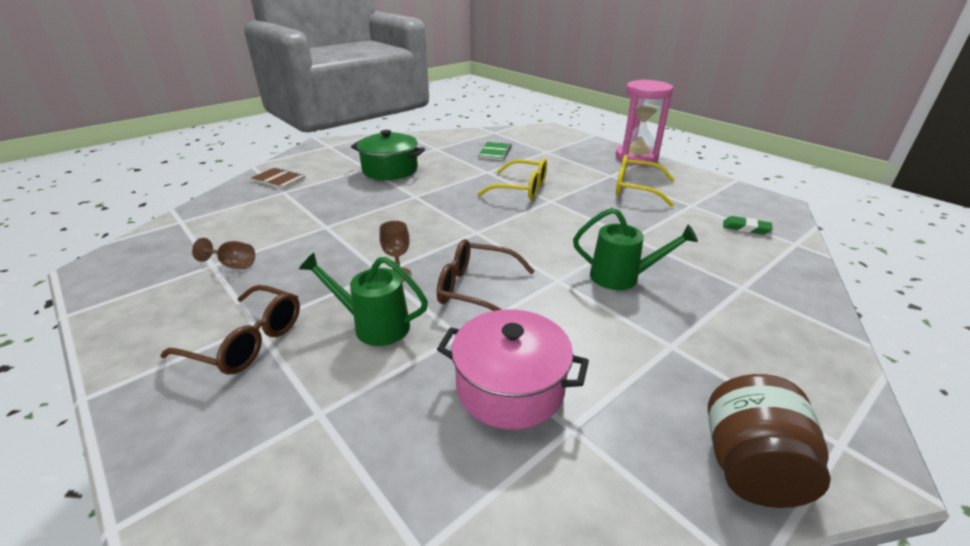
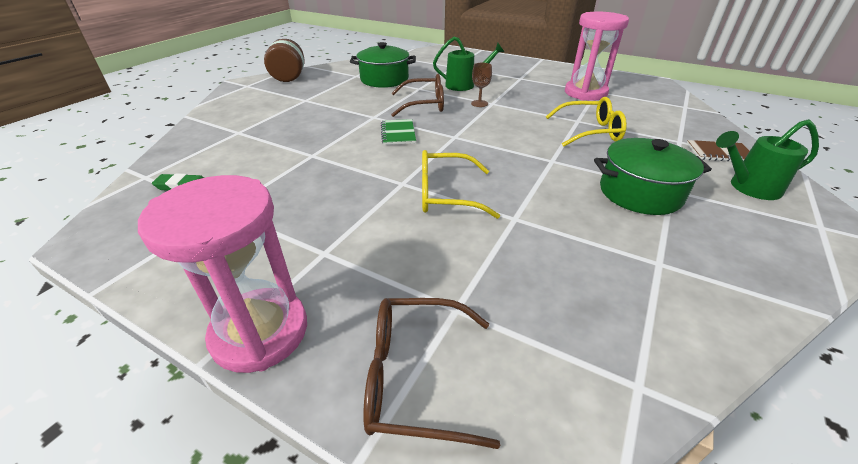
camera: 160 degrees right, 5 degrees up
brown glasses [160,285,300,375] -> brown glasses moved to [363,298,500,449]
brown goblet [192,238,255,269] -> pink hourglass [565,12,629,101]
pink pot [437,309,589,430] -> green pot [350,42,416,88]
green notebook [478,142,512,160] -> green notebook moved to [381,119,416,145]
green watering can [573,208,698,290] -> green watering can moved to [716,119,819,200]
yellow glasses [616,155,675,207] -> yellow glasses moved to [546,97,627,147]

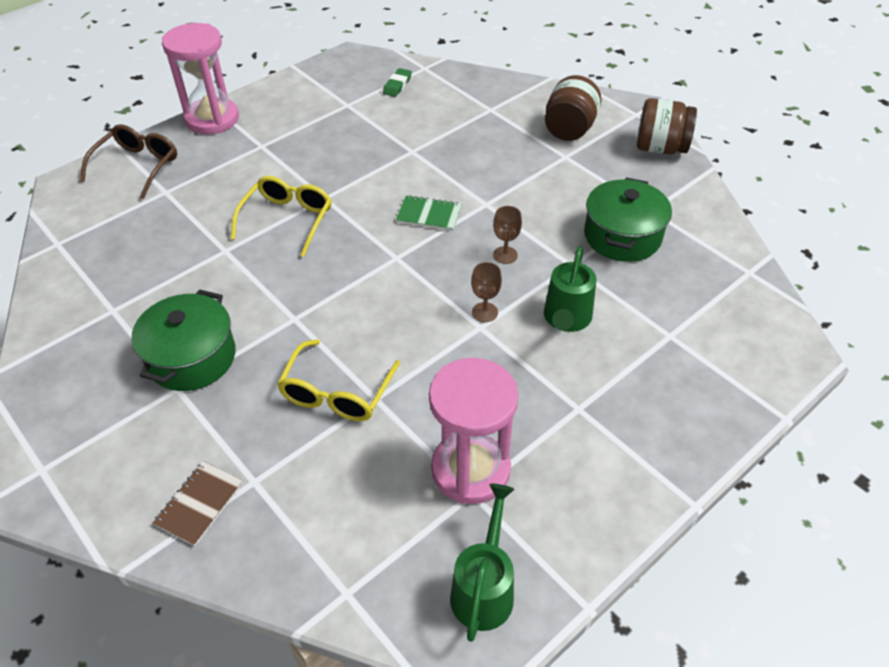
camera: 110 degrees right, 10 degrees up
brown glasses [391,74,444,117] -> brown goblet [493,206,522,264]
green watering can [716,119,819,200] -> green watering can moved to [450,484,514,642]
none -> brown jar [545,75,601,141]

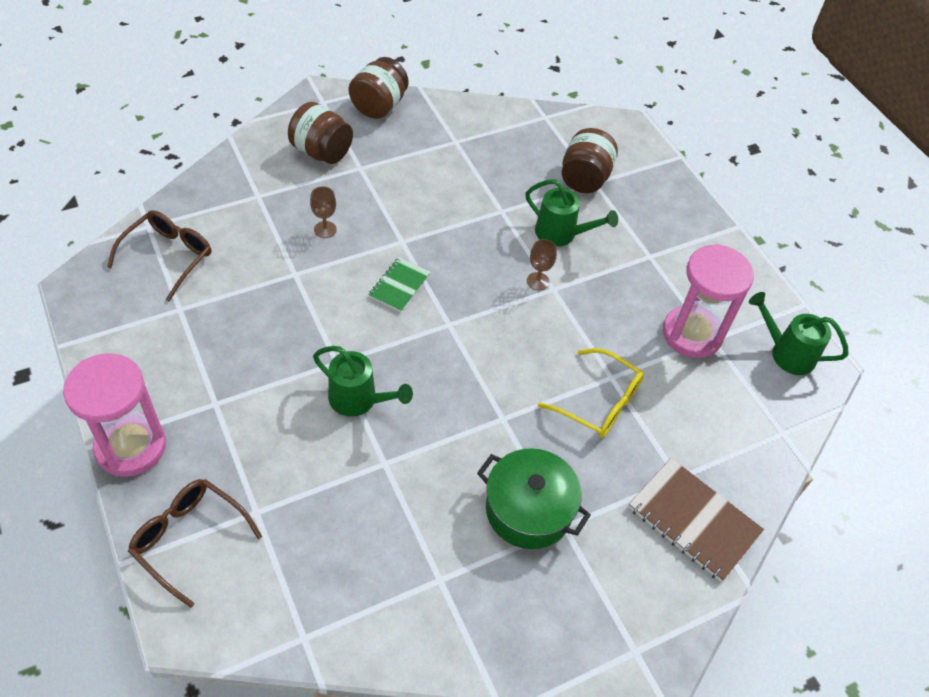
camera: 80 degrees left, 5 degrees up
brown notebook [153,461,243,546] -> brown notebook [629,458,764,582], size x1.69
yellow glasses [231,176,332,257] -> green watering can [313,346,413,417]
green eraser [383,68,412,97] -> brown glasses [107,210,211,301]
brown goblet [493,206,522,264] -> brown goblet moved to [310,187,337,238]
green pot [584,177,672,262] -> none
none -> brown jar [562,128,618,193]

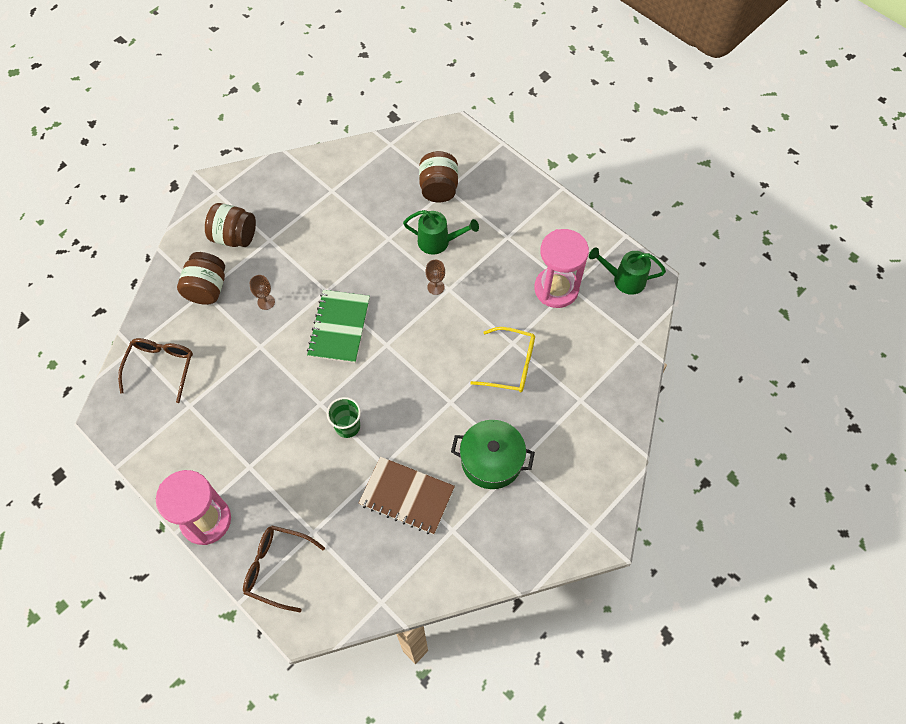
camera: 15 degrees left, 10 degrees up
green watering can [313,346,413,417] -> green cup [327,397,361,438]
brown jar [349,57,409,119] -> brown jar moved to [177,252,225,305]
green notebook [369,257,431,312] -> green notebook [307,290,370,363], size x1.69
brown notebook [629,458,764,582] -> brown notebook moved to [359,457,455,535]

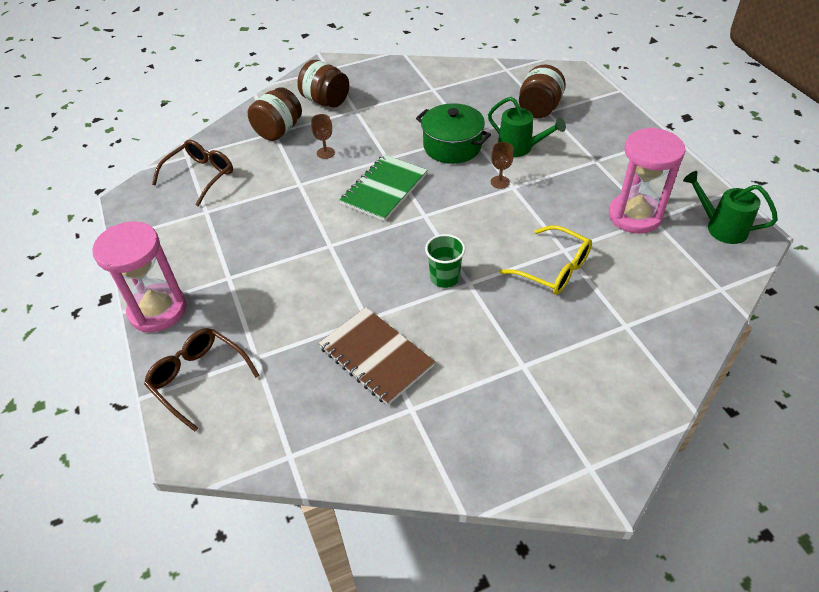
camera: 25 degrees right, 15 degrees down
green cup [327,397,361,438] -> green cup moved to [425,234,465,288]
green pot [451,420,535,489] -> green pot moved to [416,103,491,164]

